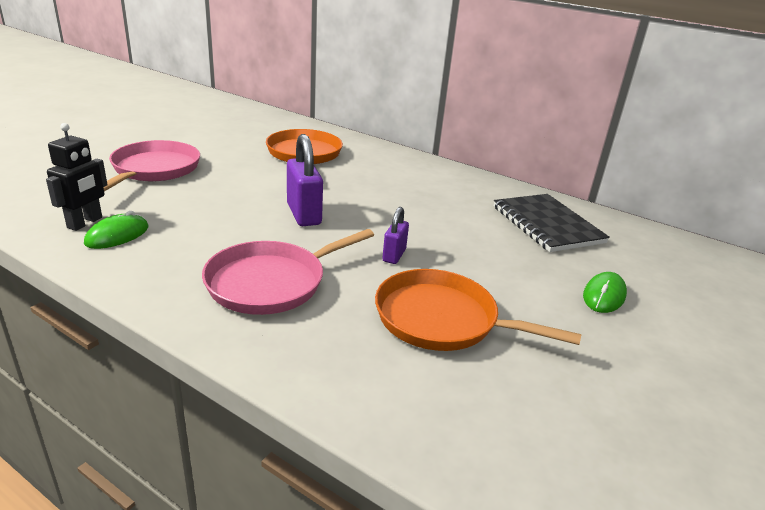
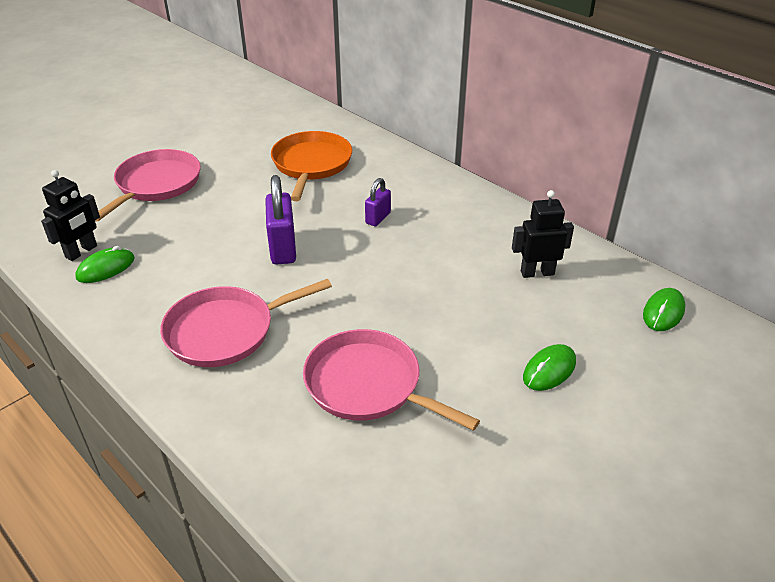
camera: 15 degrees right, 10 degrees up
orange pan [375,269,581,351] -> pink pan [303,329,480,431]
purple padlock [382,207,409,264] -> purple padlock moved to [365,178,391,226]
black notebook [494,194,610,252] -> black robot [512,190,574,278]
none -> green mouse [643,288,686,331]

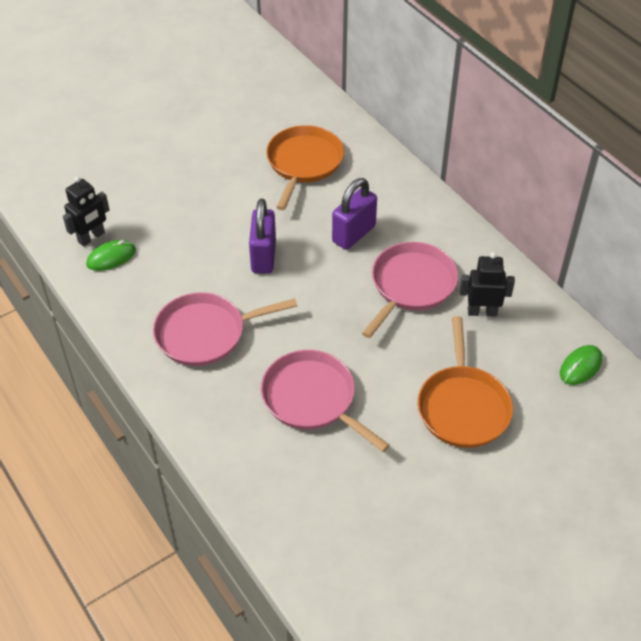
camera: 10 degrees right, 10 degrees up
pink pan [95,149,201,221] -> pink pan moved to [362,242,458,338]
purple padlock [365,178,391,226] -> purple padlock [332,178,377,250], size x1.72
green mouse [523,344,576,391] -> orange pan [418,316,513,448]

